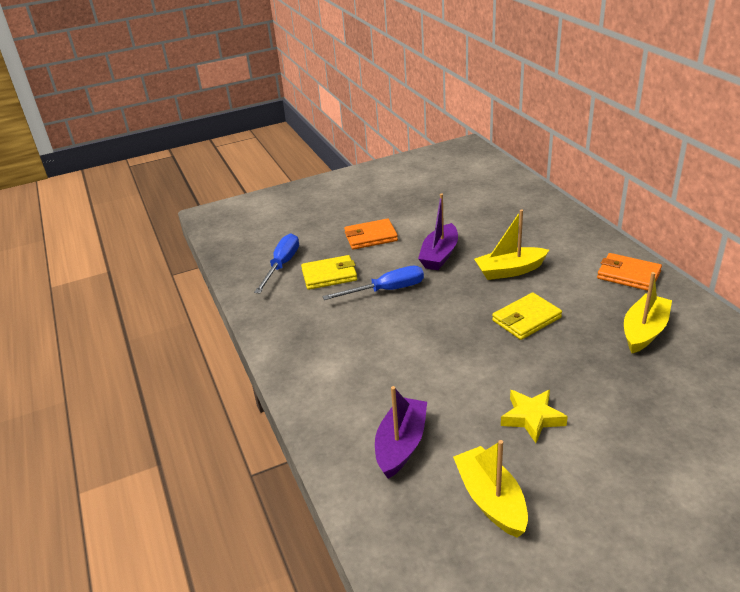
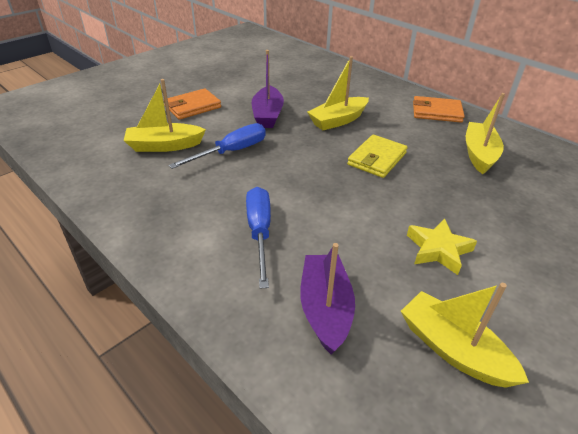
camera: 25 degrees left, 5 degrees up
blue screwdriver [254,234,299,294] -> blue screwdriver moved to [246,187,271,289]
yellow wallet [301,255,357,290] -> yellow boat [124,79,206,152]

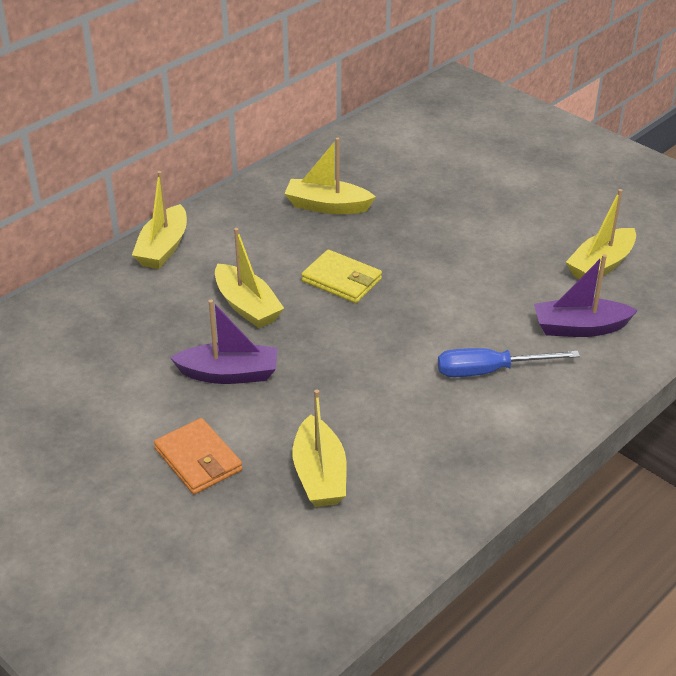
camera: 90 degrees left, 0 degrees up
blue screwdriver [169,123,266,169] -> none
yellow star [407,218,477,275] -> none
orange wallet [413,96,465,123] -> none
none -> yellow boat [132,171,187,269]

